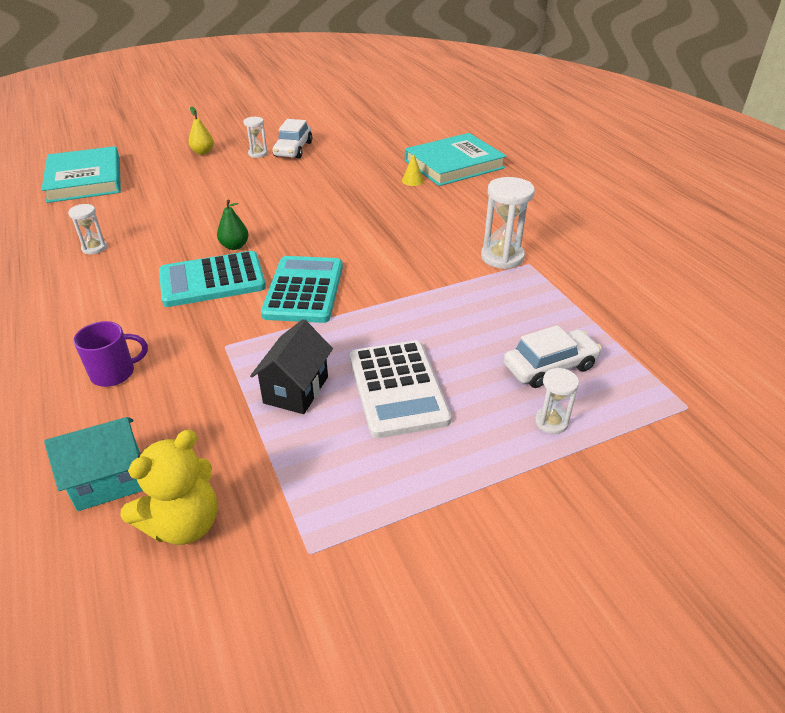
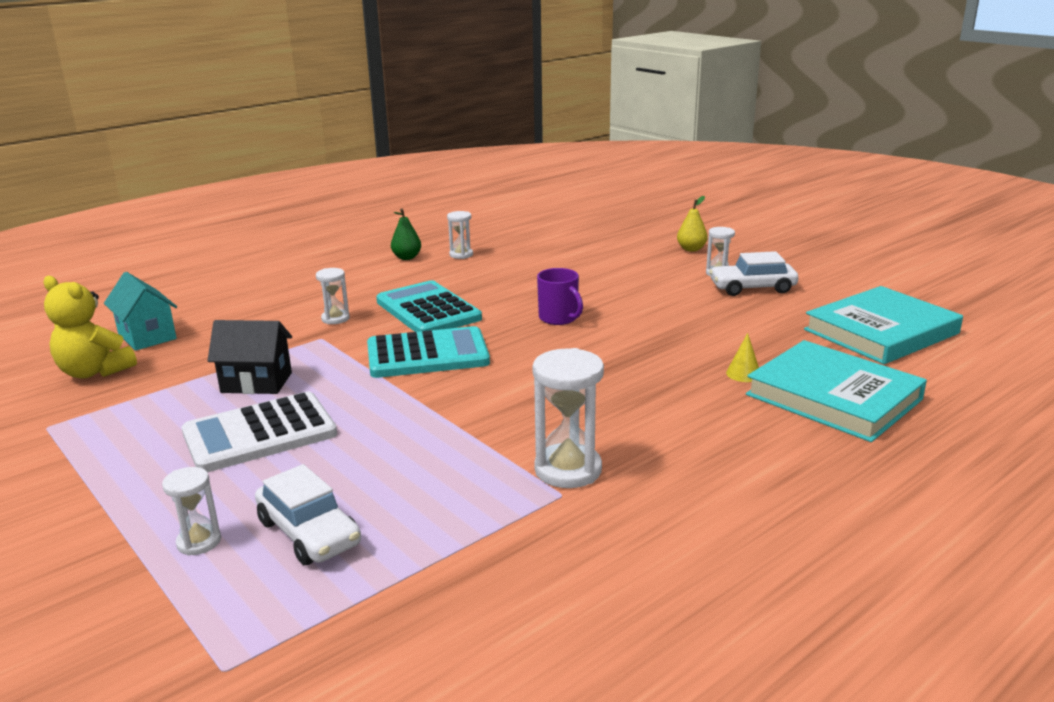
camera: 75 degrees right, 15 degrees down
turquoise book [41,146,121,203] -> turquoise book moved to [804,286,963,364]
purple mug [73,321,148,387] -> purple mug moved to [537,268,583,325]
green pear [217,199,249,250] -> green pear moved to [391,209,421,260]
none -> white hourglass [316,268,350,324]

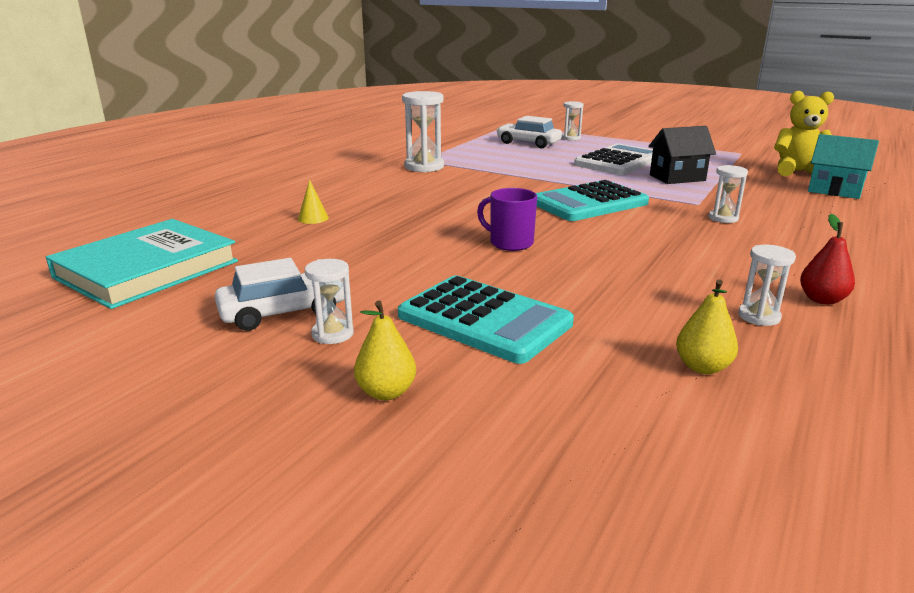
camera: 160 degrees right, 0 degrees up
turquoise calculator [376,280,482,332] -> turquoise calculator moved to [398,275,574,364]
green pear [391,209,421,260] -> red pear [800,214,855,305]
turquoise book [746,340,927,442] -> none
none -> yellow pear [676,279,738,374]

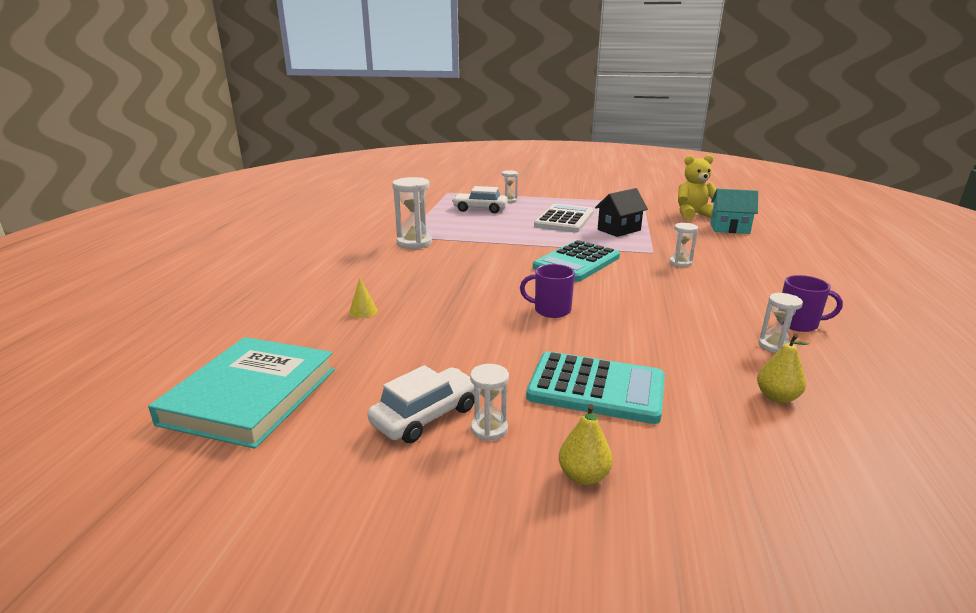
camera: 20 degrees left, 0 degrees up
red pear [800,214,855,305] -> purple mug [782,275,843,332]

